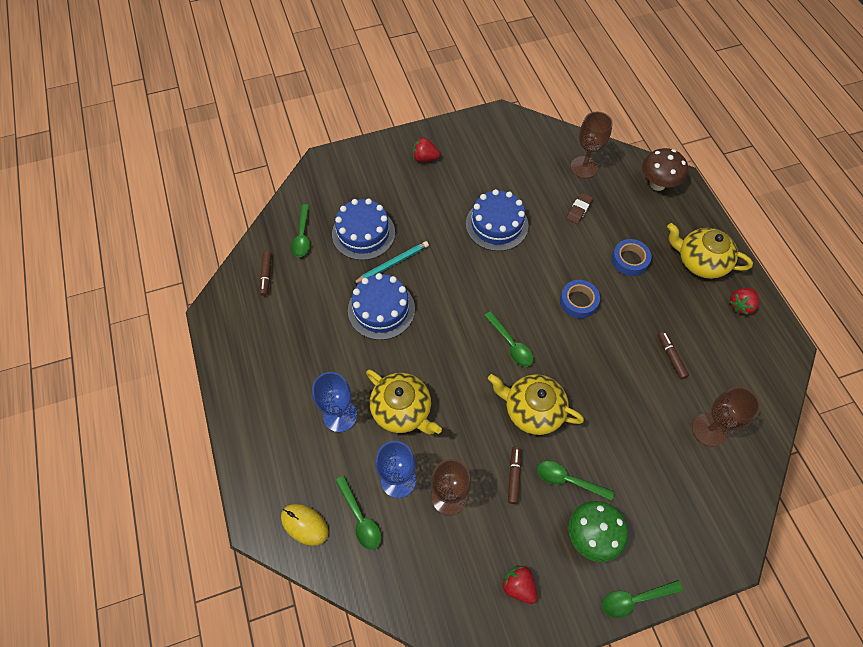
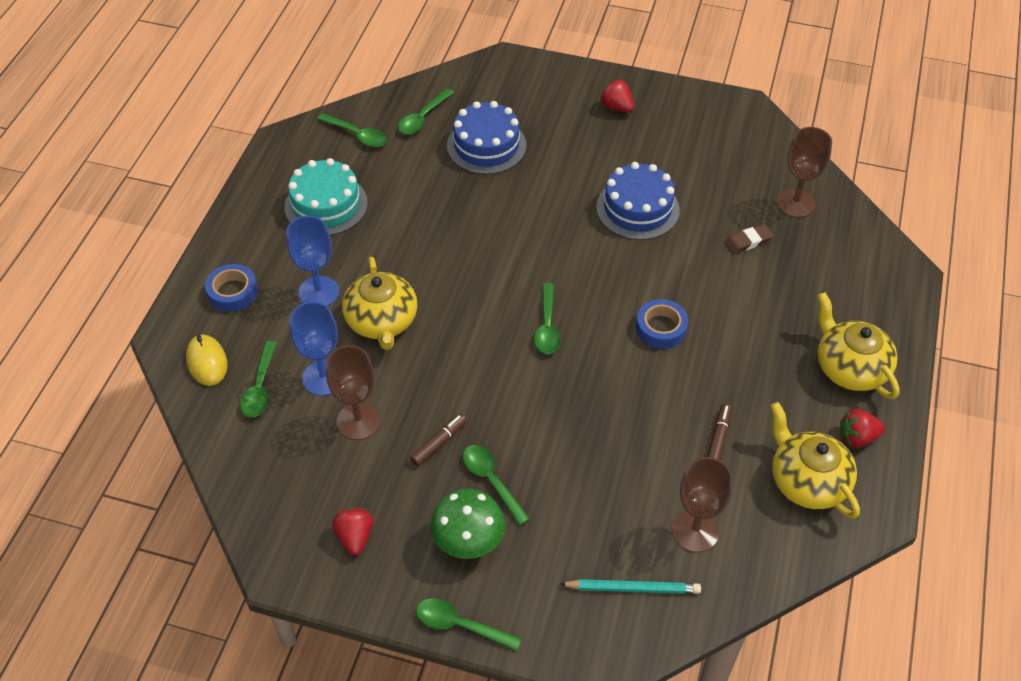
camera: 35 degrees right, 10 degrees down
brown marker [260,251,272,296] -> green spoon [317,113,387,147]
blue cake [348,273,415,340] -> none
turquoise pencil [353,241,429,284] -> turquoise pencil moved to [560,579,701,594]
yellow teapot [488,374,584,435] -> yellow teapot moved to [770,402,860,519]
blue tape [611,239,651,276] -> blue tape moved to [205,264,258,312]
brown mushroom [642,148,688,191] -> none
none -> turquoise cake [284,158,368,236]

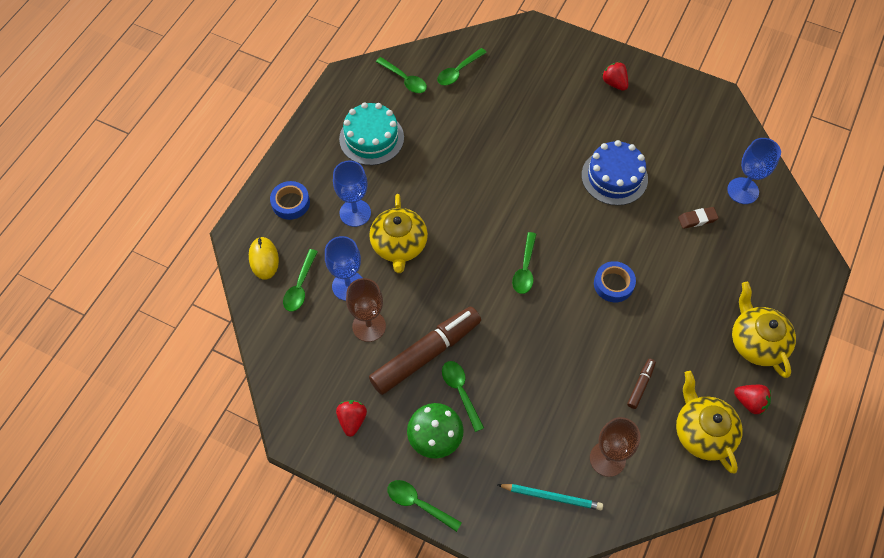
camera: 10 degrees right, 10 degrees up
brown marker [410,414,467,466] -> brown marker [369,307,481,395], size x2.34
blue cake [447,101,526,174] -> none
brown goblet [777,127,832,218] -> blue goblet [727,138,781,204]
red strawberry [840,409,885,448] -> red strawberry turned 150 degrees counterclockwise [734,385,771,415]

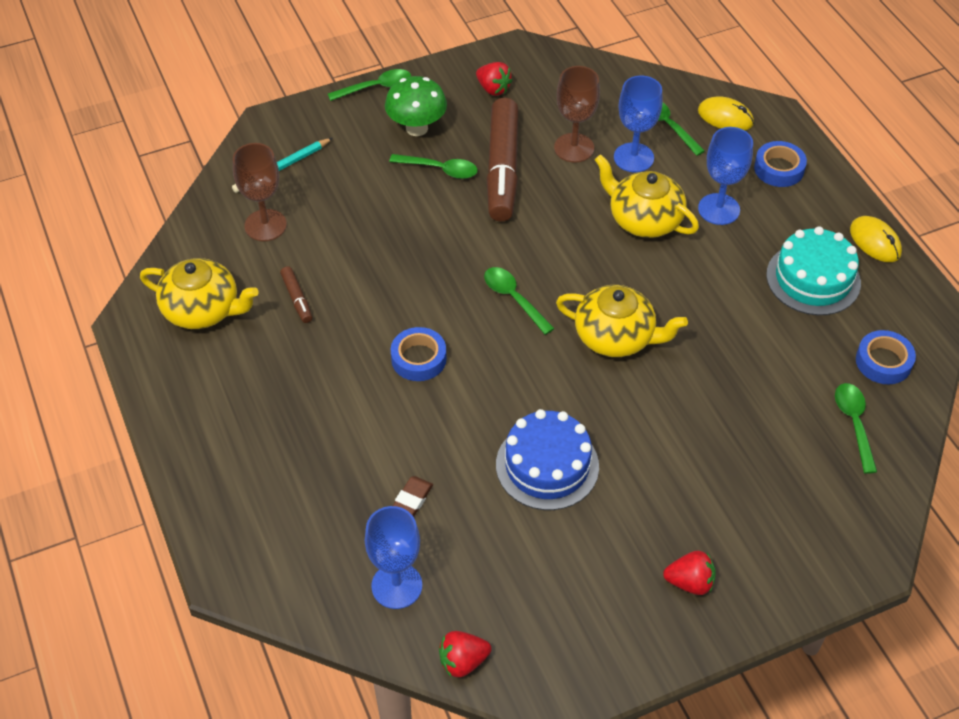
camera: 130 degrees right, 10 degrees down
green spoon [376,57,427,93] -> blue tape [856,330,916,384]
yellow teapot [732,282,796,378] -> yellow teapot moved to [556,285,688,357]
red strawberry [734,385,771,415] -> red strawberry moved to [439,631,491,677]
none -> yellow mouse [850,216,902,262]

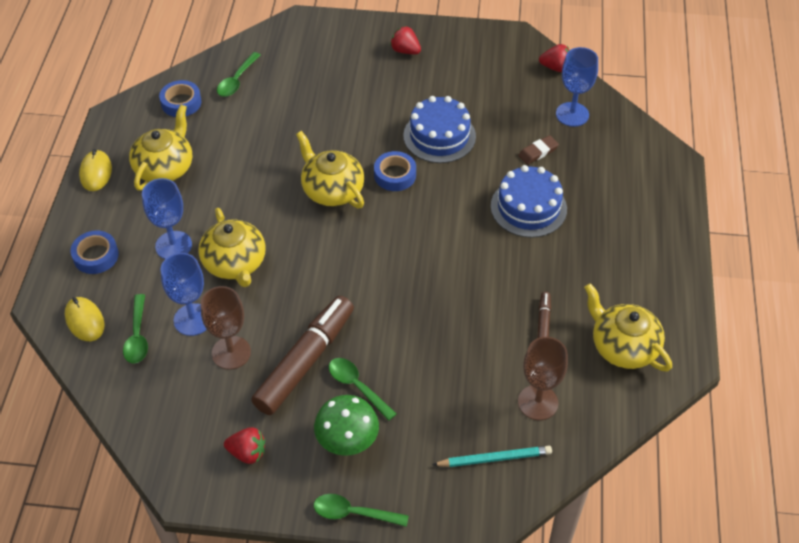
camera: 150 degrees left, 0 degrees up
blue tape [391,327,447,381] -> blue tape moved to [374,151,416,191]
red strawberry [476,62,513,96] -> red strawberry turned 120 degrees clockwise [224,427,265,464]
green spoon [484,267,555,335] -> none
turquoise cake [766,226,861,315] -> yellow teapot [129,104,193,191]
none -> blue cake [491,165,567,238]

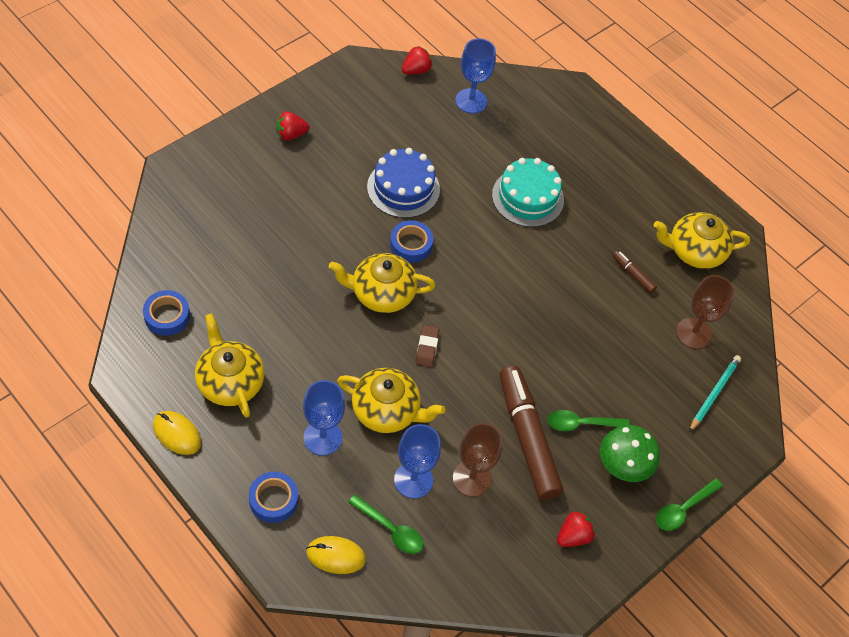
camera: 55 degrees left, 5 degrees up
green spoon [217,52,260,97] -> none
blue cake [491,165,567,238] -> turquoise cake [492,158,564,227]
brown eraser [518,135,559,164] -> brown eraser moved to [416,325,439,367]

